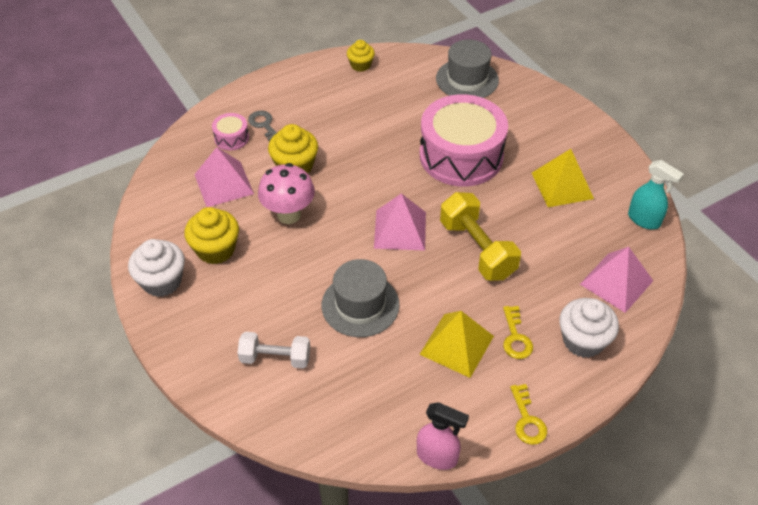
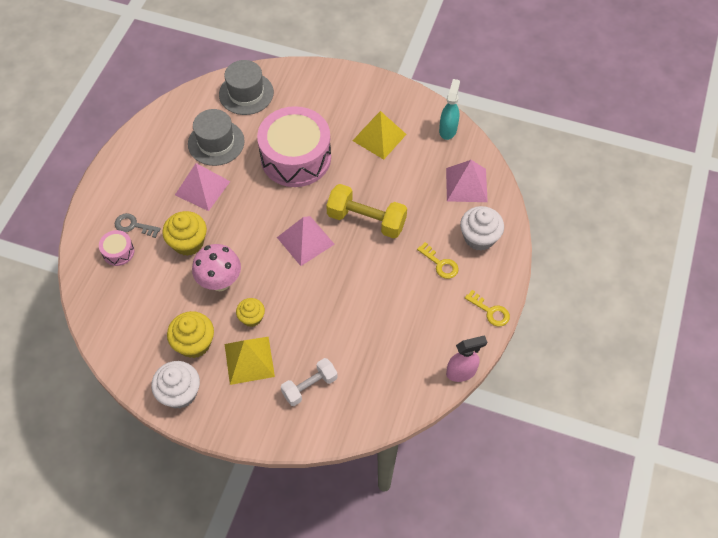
camera: 40 degrees left, 10 degrees up
pink pyramid [194,147,254,207] -> pink pyramid moved to [175,163,230,211]
grey hat [322,259,400,337] -> grey hat moved to [188,109,245,166]
yellow cupcake [347,40,375,72] -> yellow cupcake moved to [236,298,265,327]
yellow pyramid [419,311,494,378] -> yellow pyramid moved to [225,337,275,385]
turquoise spray bottle [628,160,684,230] -> turquoise spray bottle turned 75 degrees counterclockwise [439,79,460,140]

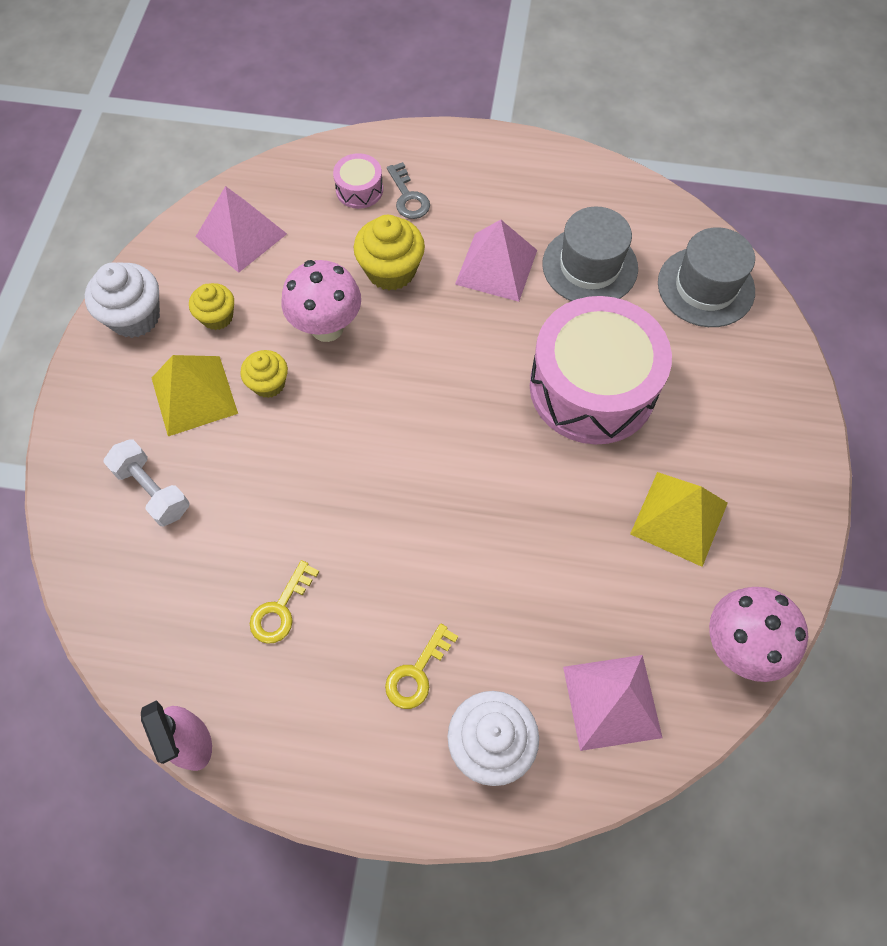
camera: 80 degrees right, 5 degrees up
grey key [115,213,161,238] -> grey key turned 150 degrees clockwise [387,162,430,219]
yellow cupcake [167,311,214,358] -> yellow cupcake [189,283,234,330], size x0.63
pink pyramid [277,216,335,266] -> pink pyramid moved to [196,186,287,273]
yellow dumbbell [326,184,407,239] -> none
turquoise spray bottle [439,79,460,140] -> pink mushroom [709,587,808,682]
yellow key [465,290,510,326] -> yellow key moved to [250,560,319,644]

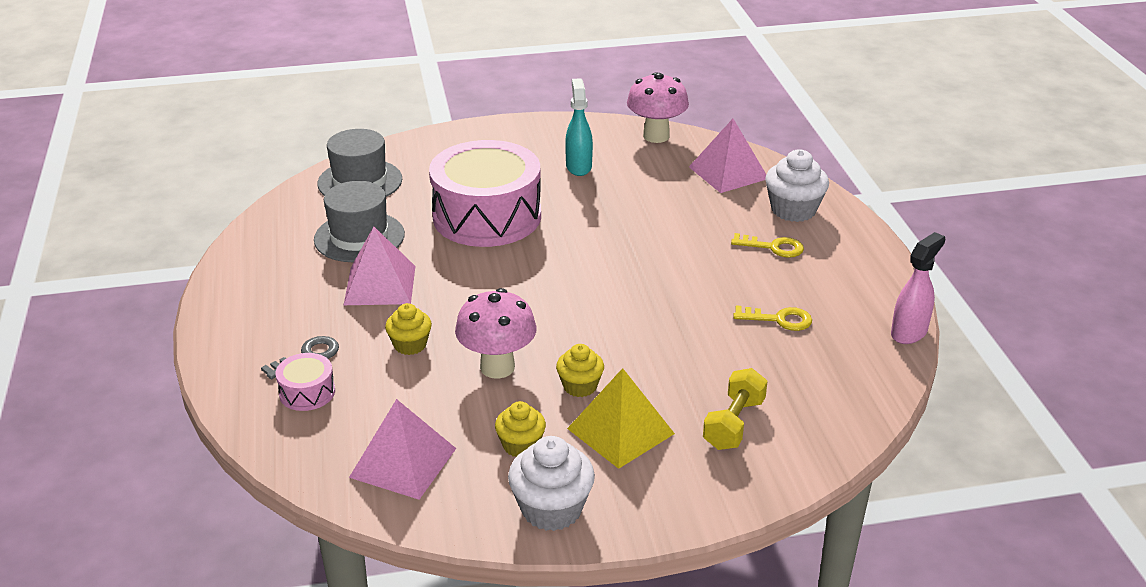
camera: 110 degrees left, 30 degrees down
white dumbbell [103,439,189,526] -> yellow dumbbell [703,368,768,450]
yellow cupcake [354,215,425,291] -> yellow cupcake [385,303,432,355], size x0.63
yellow pyramid [630,472,728,567] -> turquoise spray bottle [565,78,593,176]

